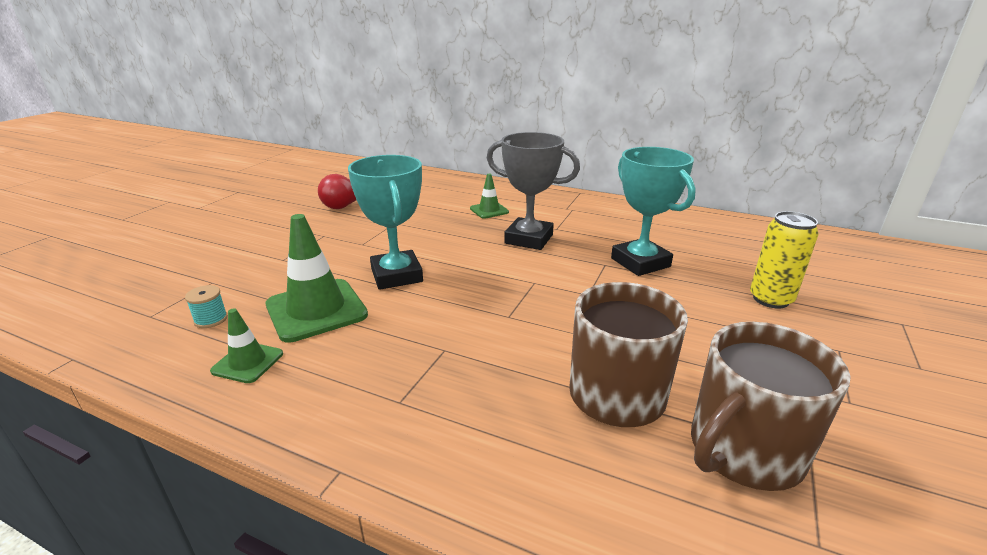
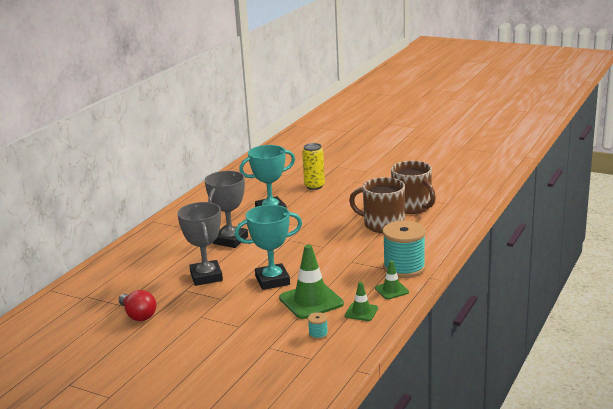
camera: 85 degrees left, 5 degrees down
green traffic cone [470,174,509,219] -> green traffic cone moved to [375,261,409,299]
none -> grey trophy [177,202,223,286]
none -> turquoise spool [383,220,426,278]

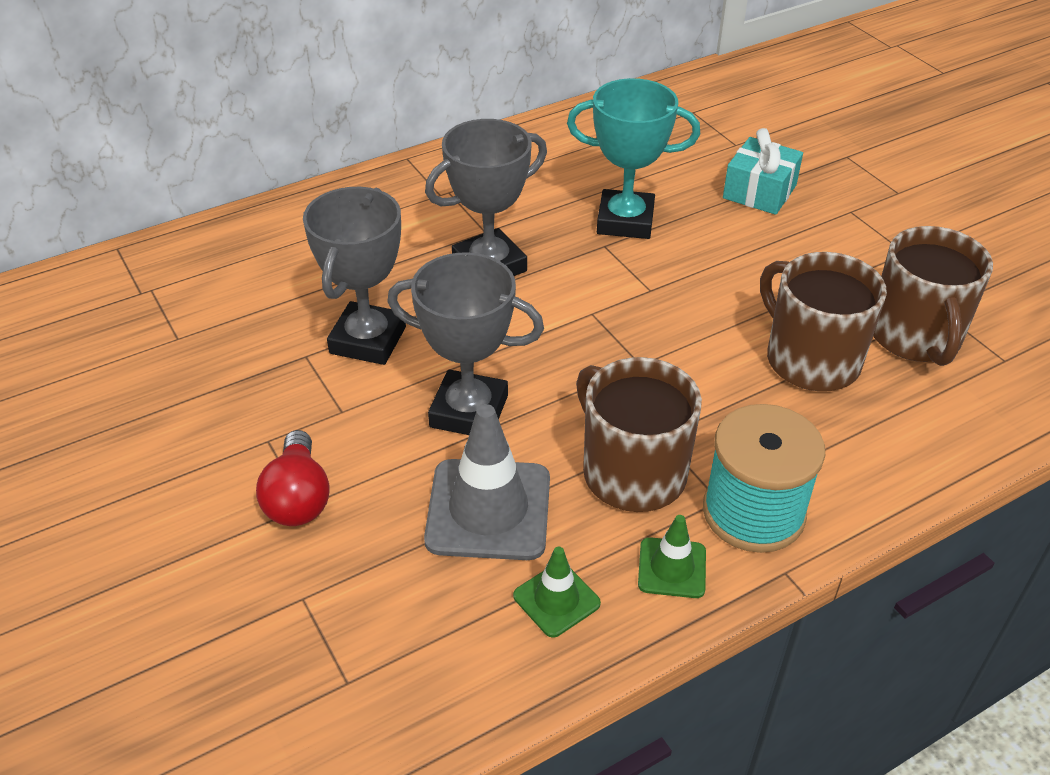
camera: 30 degrees right, 20 degrees up
red light bulb [119,290,156,321] -> red light bulb moved to [256,430,330,526]
turquoise trophy [235,205,302,290] -> grey trophy [387,252,544,435]
green traffic cone [279,245,344,319] -> grey traffic cone [424,404,550,560]
yellow can [302,143,325,190] -> turquoise gift [723,128,803,215]
turquoise spool [308,312,328,340] -> none
none -> brown mug [576,357,702,512]

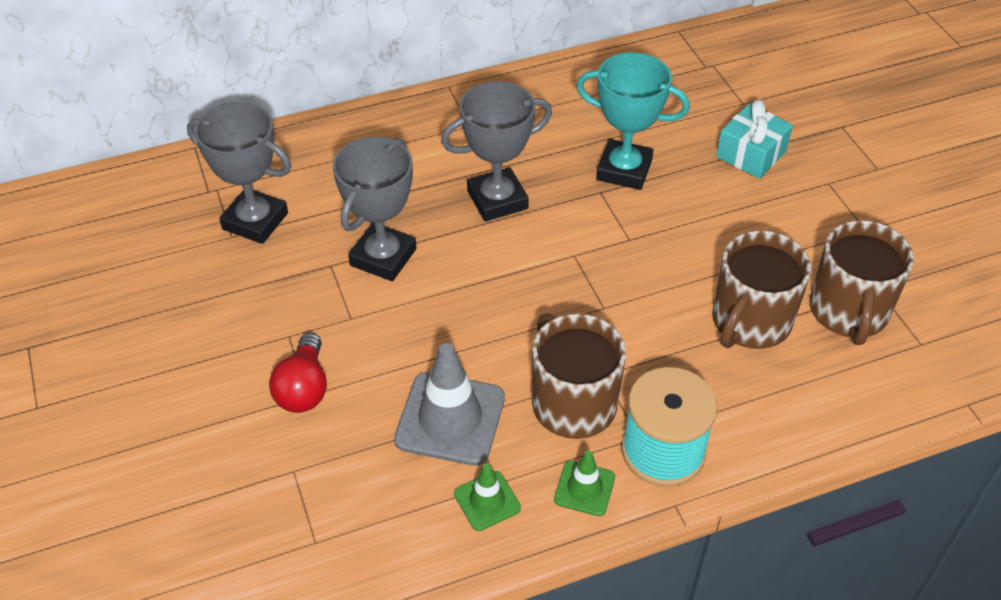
camera: 10 degrees right, 5 degrees up
grey trophy [387,252,544,435] -> grey trophy moved to [187,102,291,244]
brown mug [760,252,887,391] -> brown mug turned 120 degrees counterclockwise [712,230,811,349]

